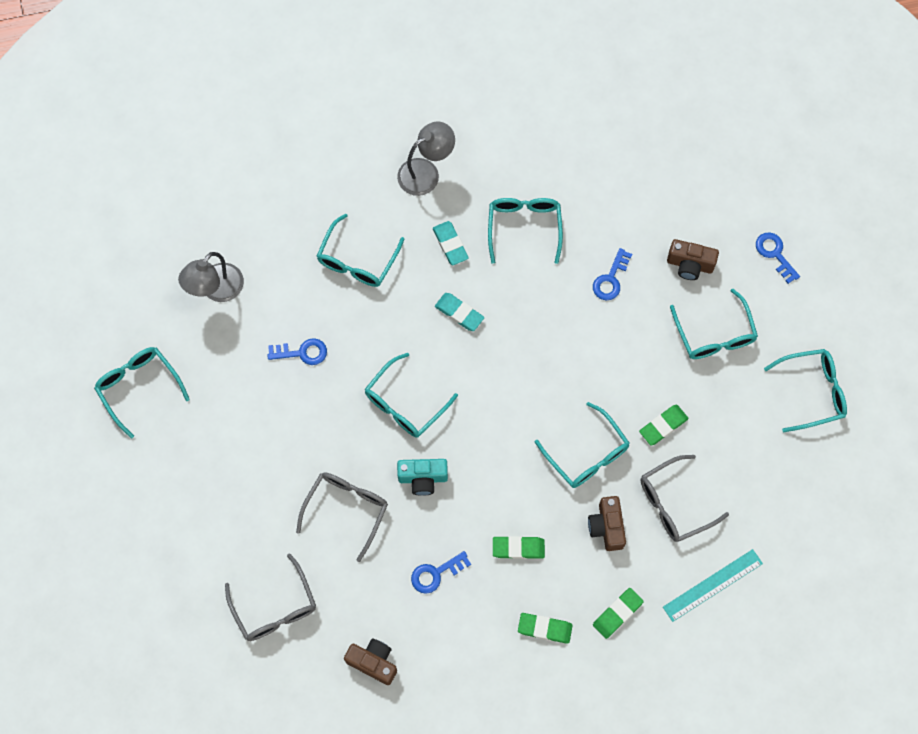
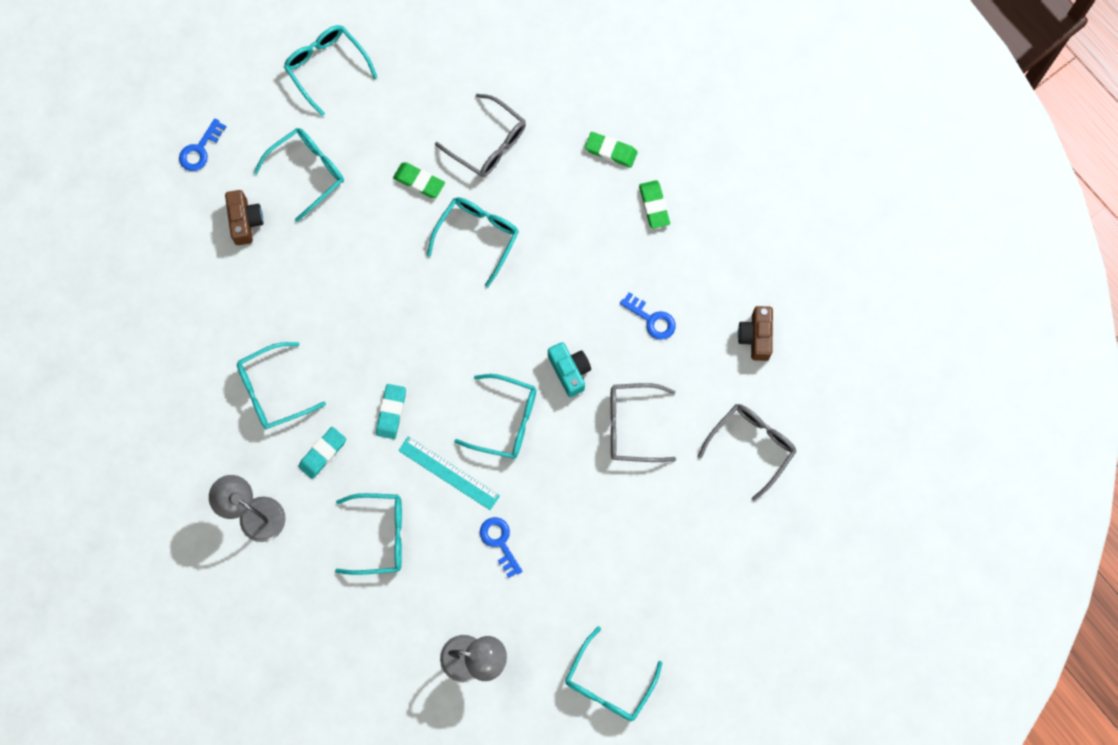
camera: 115 degrees left, 5 degrees up
green eraser [493,536,545,559] -> none
brown camera [588,496,626,551] -> none
blue key [593,248,632,300] -> none
turquoise ruler [663,549,763,622] -> turquoise ruler moved to [398,436,500,510]

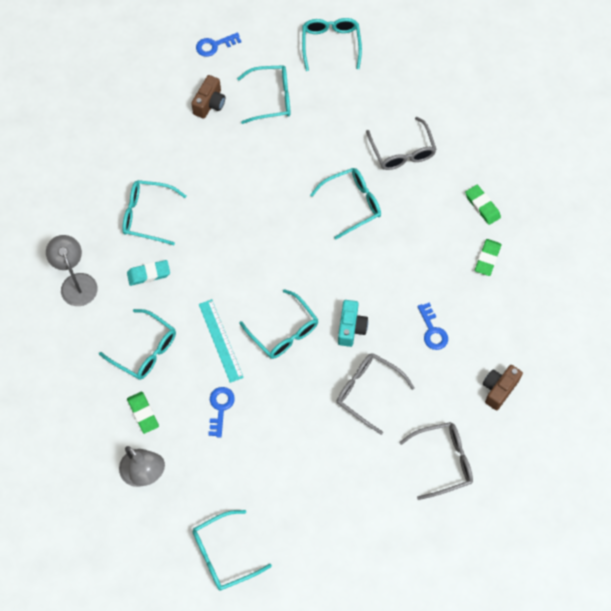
camera: 35 degrees right, 10 degrees down
turquoise eraser [376,384,406,439] -> none
green eraser [393,162,445,198] -> green eraser moved to [127,391,159,434]

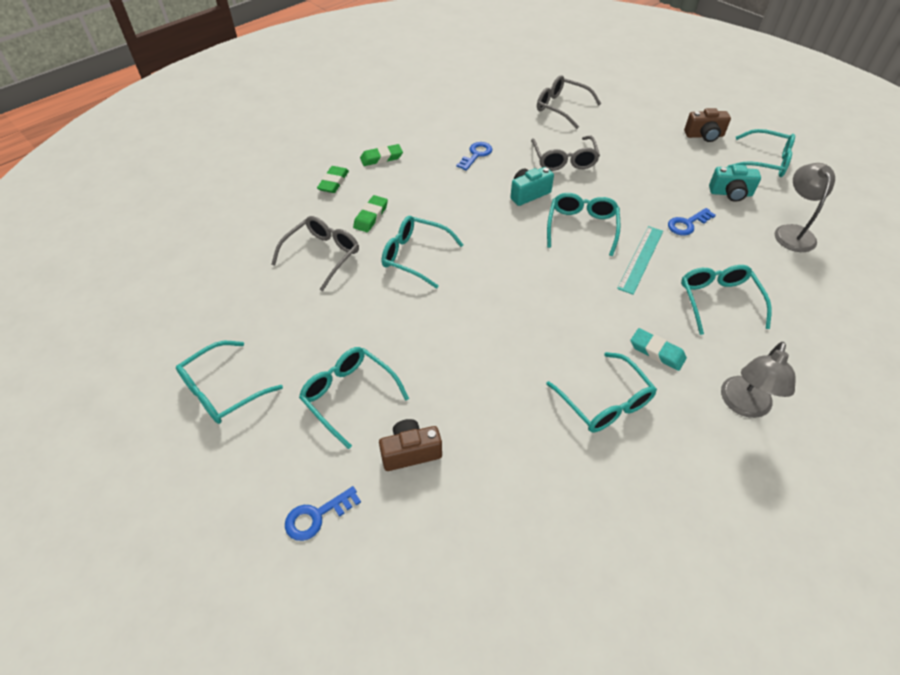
camera: 130 degrees left, 15 degrees down
green eraser [127,391,159,434] -> green eraser moved to [353,195,388,232]
blue key [196,33,241,57] -> blue key turned 120 degrees clockwise [285,486,361,541]
brown camera [483,365,523,410] -> brown camera moved to [684,108,731,142]
none -> turquoise camera [709,165,761,202]

